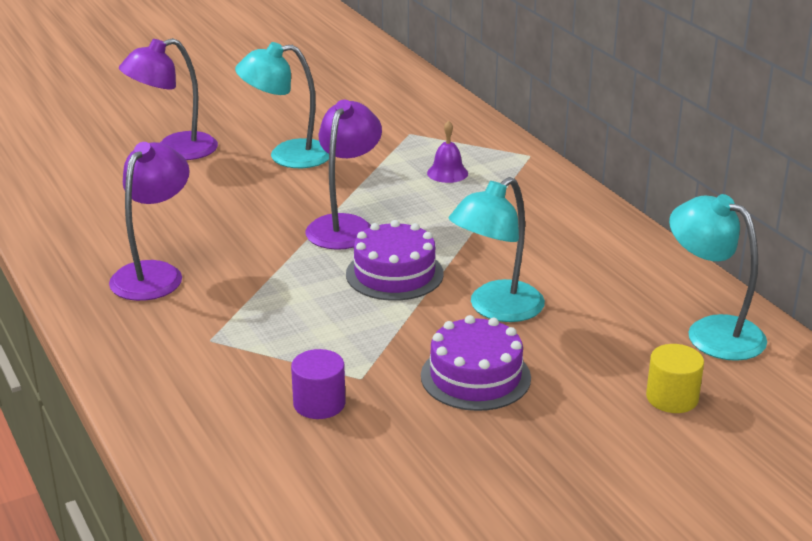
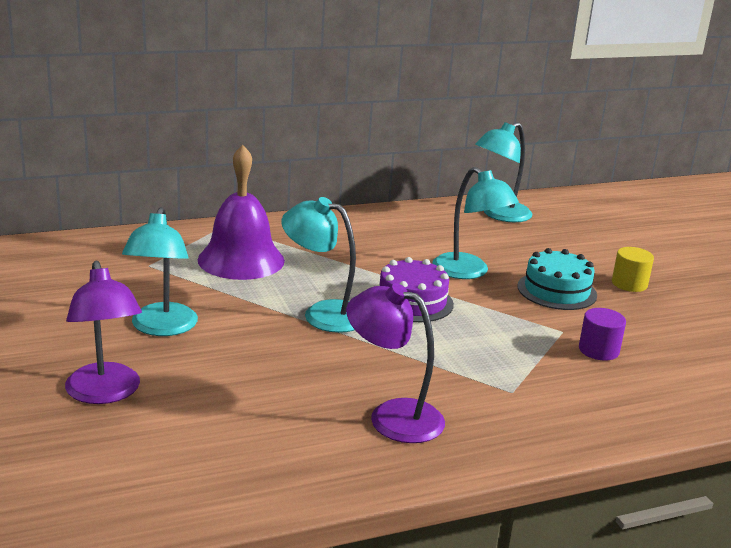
camera: 85 degrees left, 5 degrees down
purple lamp [306,100,382,250] -> turquoise lamp [281,197,356,333]
purple cake [421,315,531,411] -> turquoise cake [517,248,597,310]
purple bell [427,121,468,183] -> purple bell [198,145,285,280], size x2.30
yellow cylinder [646,344,704,413] -> yellow cylinder moved to [612,247,654,292]

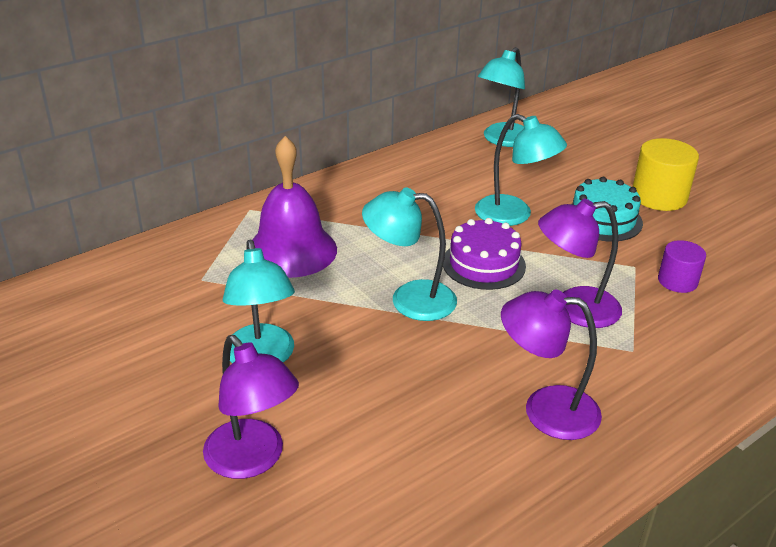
camera: 15 degrees left, 10 degrees up
yellow cylinder [612,247,654,292] -> yellow cylinder [633,138,699,211], size x1.61
none -> purple lamp [538,198,622,328]

